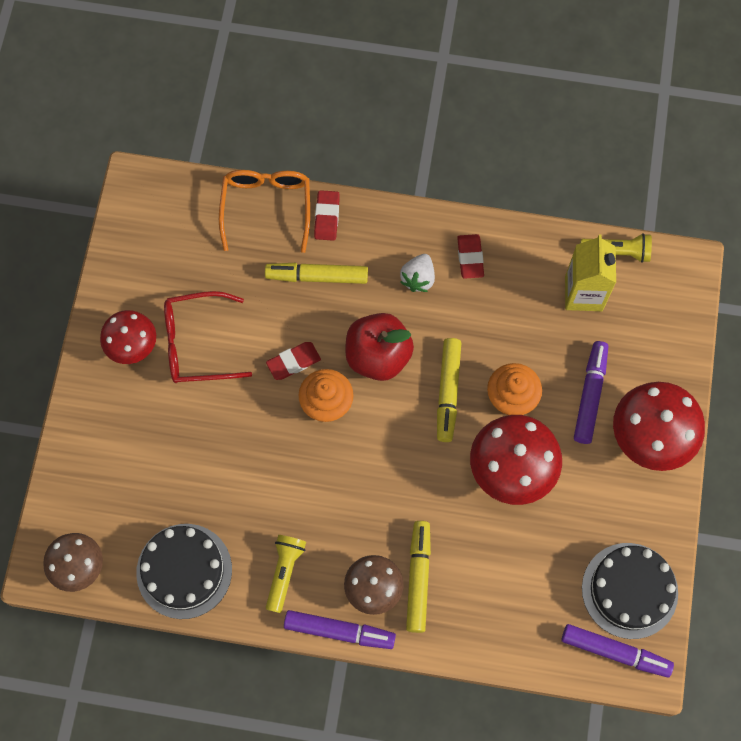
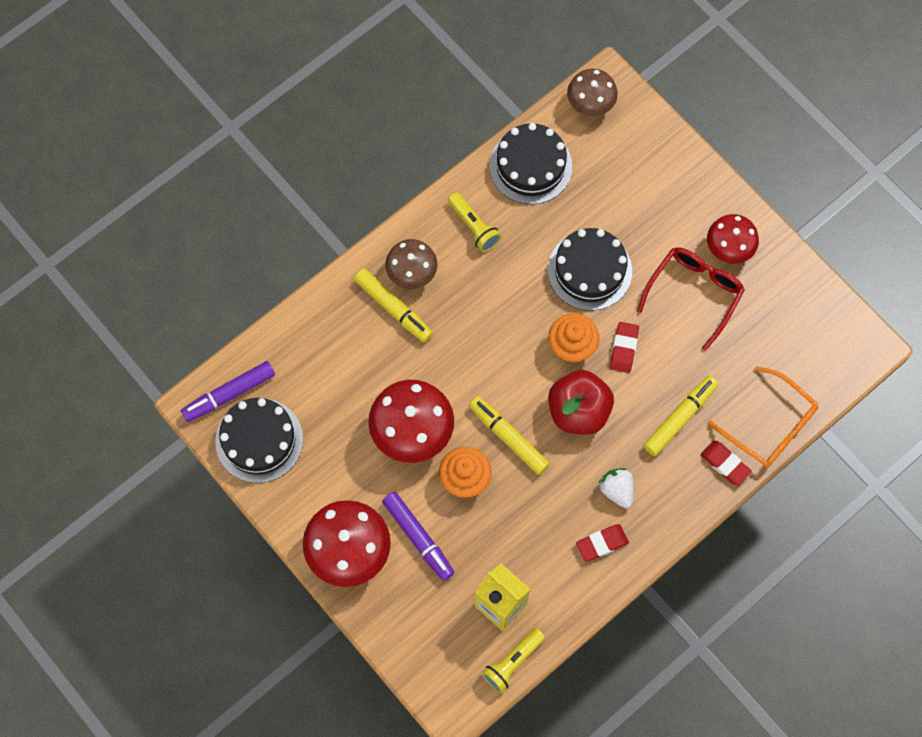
camera: 130 degrees right, 0 degrees up
purple marker [284,610,396,649] -> none
red eraser [457,234,484,279] -> red eraser turned 60 degrees counterclockwise [576,524,629,562]
none -> black cake [548,228,632,311]

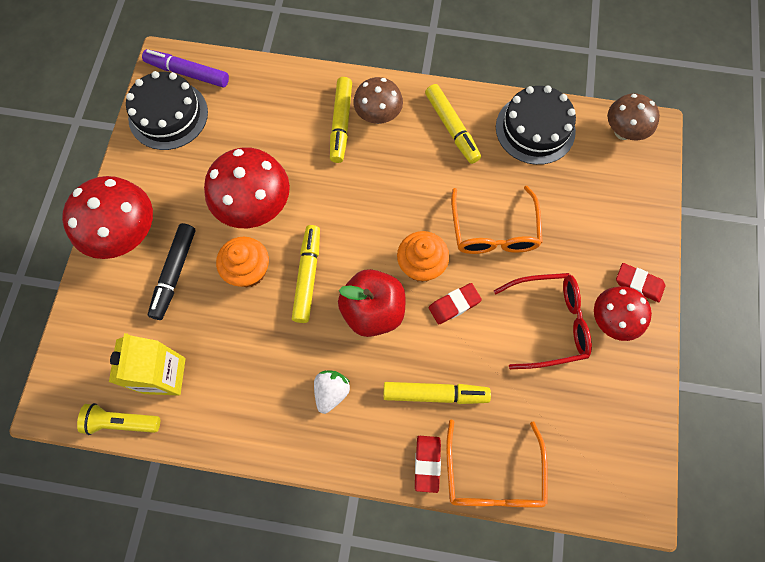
camera: 50 degrees right, 0 degrees up
purple marker [382,492,455,581] -> black marker [148,223,196,320]
yellow flashlight [448,192,501,252] -> yellow marker [425,84,481,164]
black cake [548,228,632,311] -> orange glasses [451,186,543,254]
red eraser [576,524,629,562] -> red eraser moved to [616,263,666,302]

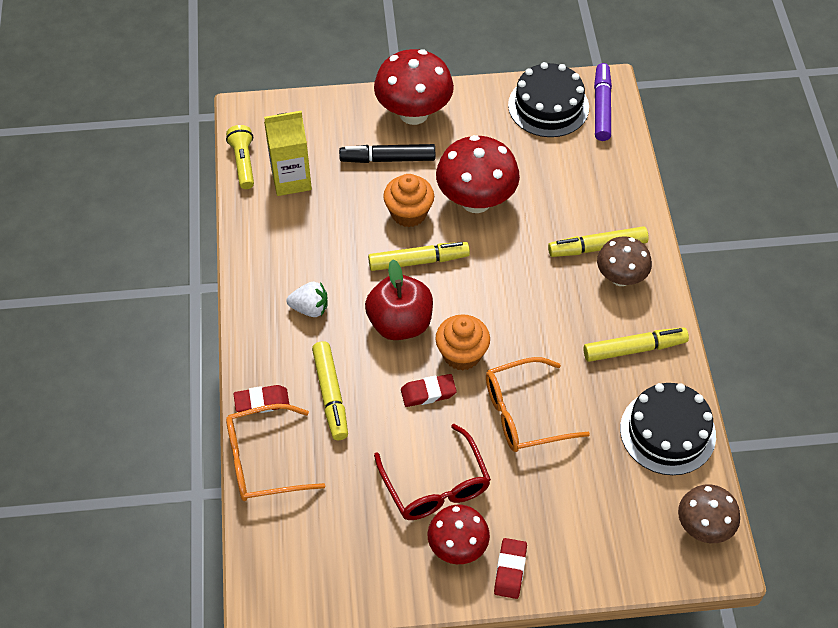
camera: 75 degrees right, 15 degrees down
yellow marker [425,84,481,164] -> yellow marker turned 150 degrees counterclockwise [583,327,689,362]
red eraser [429,283,482,324] -> red eraser turned 60 degrees counterclockwise [401,374,457,407]

